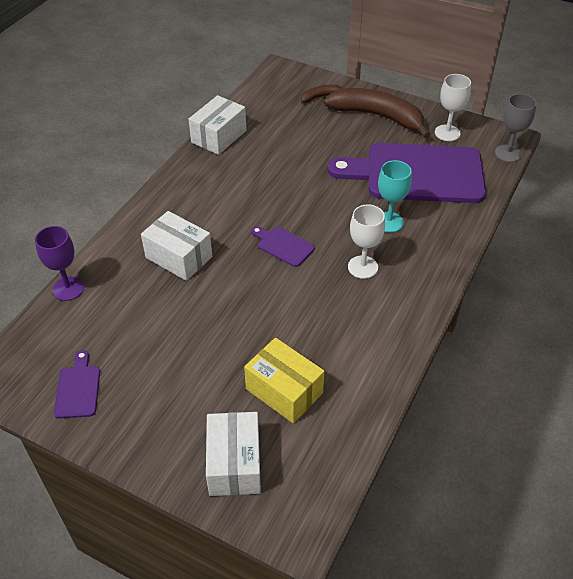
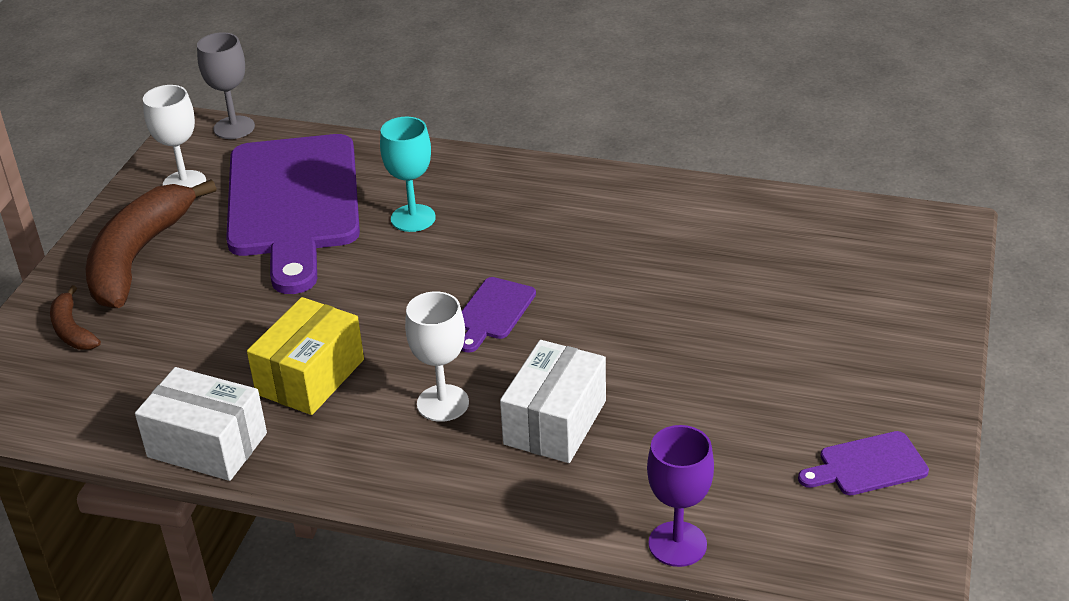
camera: 100 degrees left, 10 degrees down
white box [206,412,261,496] -> none
yellow box [244,338,324,424] -> yellow box moved to [247,297,364,415]
white goblet [348,204,385,279] -> white goblet moved to [405,291,469,422]

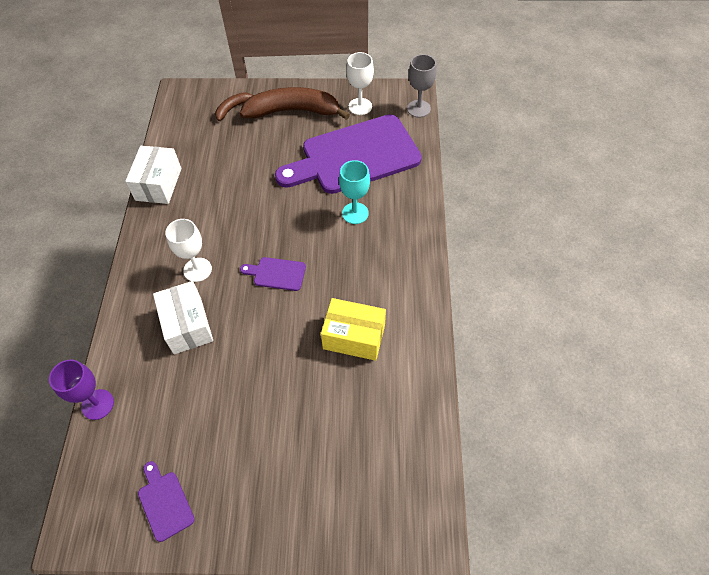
camera: 75 degrees right, 20 degrees up
yellow box [247,297,364,415] -> yellow box moved to [321,298,386,361]
white box [500,340,606,463] -> white box turned 60 degrees clockwise [153,281,213,354]

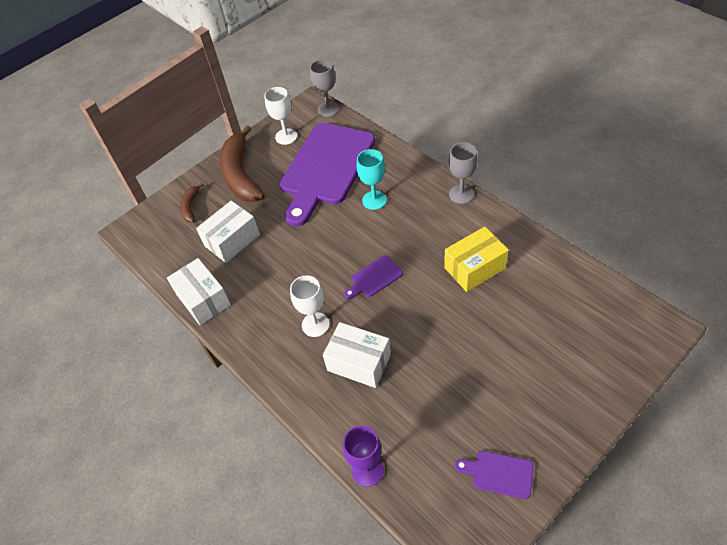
camera: 40 degrees left, 5 degrees down
brown banana [240,87,350,120] -> brown banana turned 60 degrees counterclockwise [220,125,265,202]
none -> white box [196,201,260,263]
none -> grey goblet [449,142,478,204]

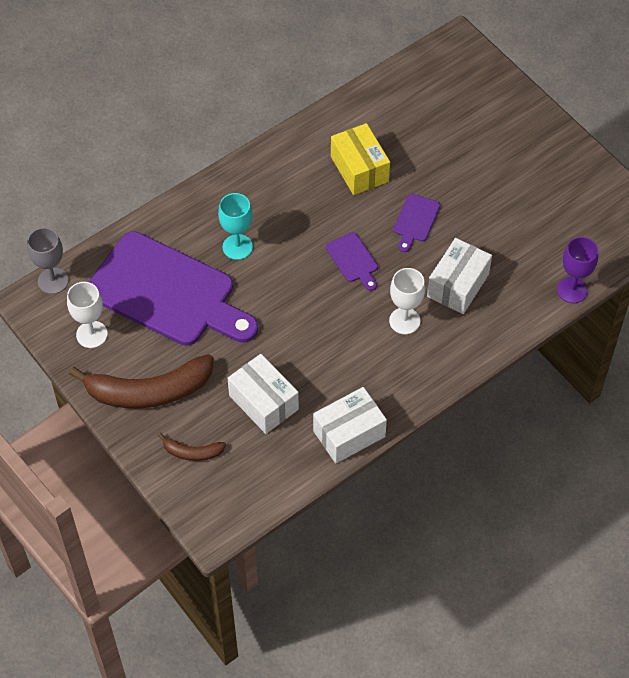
camera: 90 degrees left, 5 degrees up
grey goblet [449,142,478,204] -> none
purple cutting board [455,451,533,499] -> purple cutting board moved to [394,194,440,252]

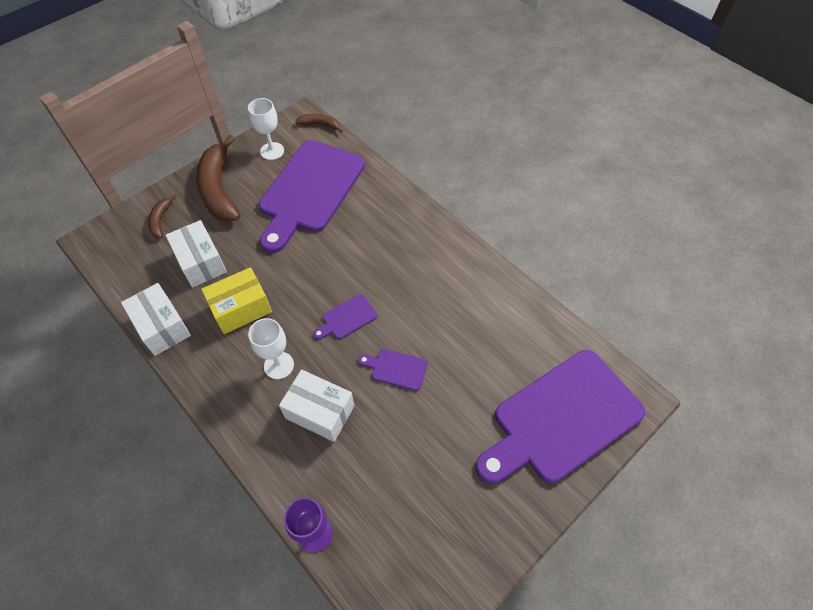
camera: 85 degrees right, 0 degrees up
grey goblet [27,227,69,294] -> brown banana [295,114,342,133]
turquoise goblet [218,193,253,260] -> none
white box [228,354,299,434] -> white box turned 75 degrees counterclockwise [166,220,227,288]
yellow box [331,123,390,195] -> yellow box moved to [201,267,272,334]
none -> purple cutting board [475,350,646,484]

